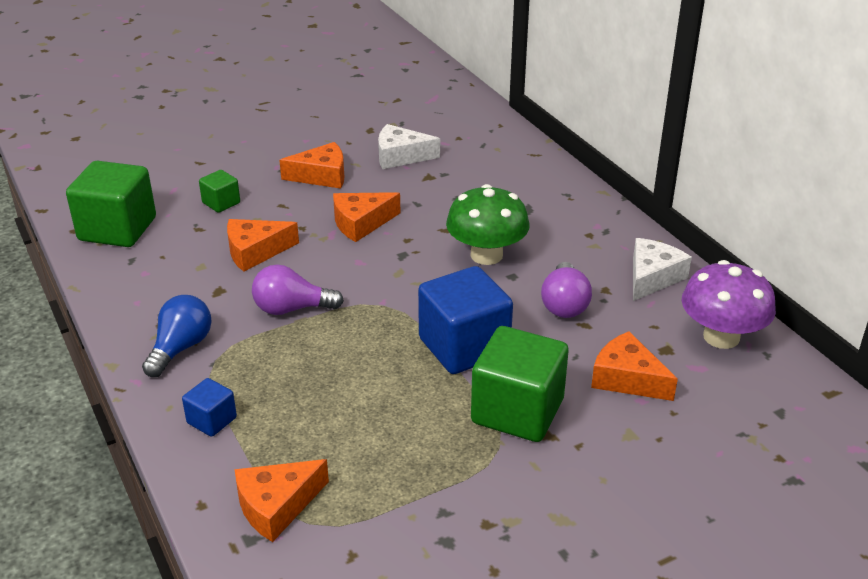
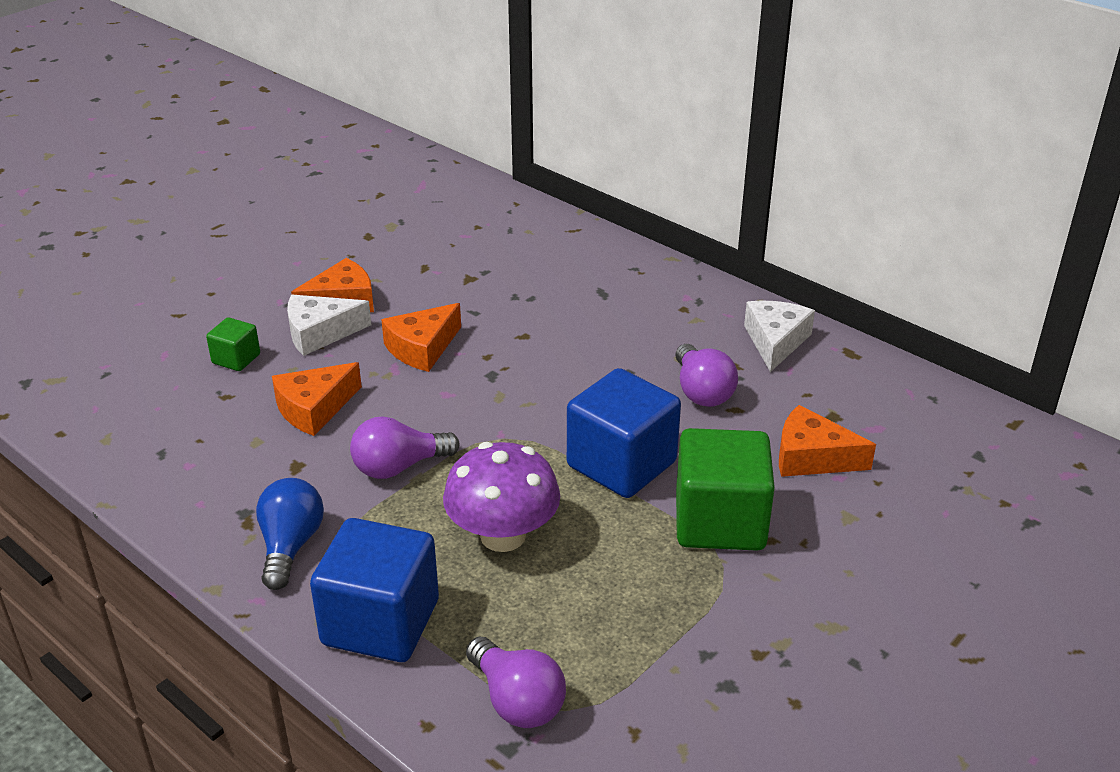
camera: 20 degrees left, 0 degrees up
green cube [66,161,156,247] -> none
blue cube [182,378,237,437] -> blue cube [310,518,439,662], size x2.05
orange cheese [235,459,329,542] -> purple light bulb [466,637,566,728]
white cheese [378,124,440,169] -> white cheese moved to [287,295,371,356]
green mushroom [446,184,529,265] -> none
purple mushroom [682,260,776,349] -> purple mushroom moved to [443,442,560,552]

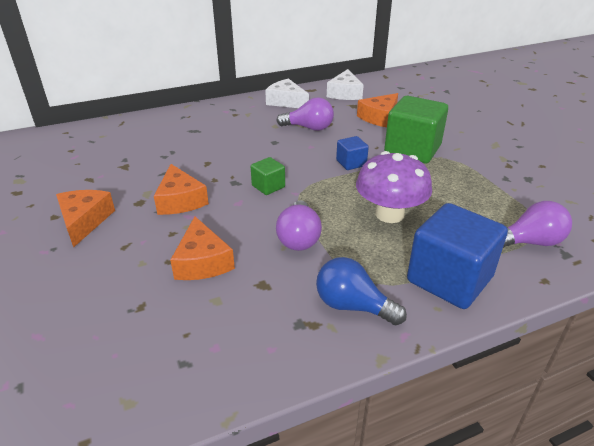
camera: 65 degrees left, 0 degrees up
green cube [206,317,260,371] -> green cube moved to [251,157,285,195]
white cheese [287,295,371,356] -> white cheese moved to [327,69,364,100]
blue cube [567,368,681,498] -> blue cube [336,136,369,170], size x0.49

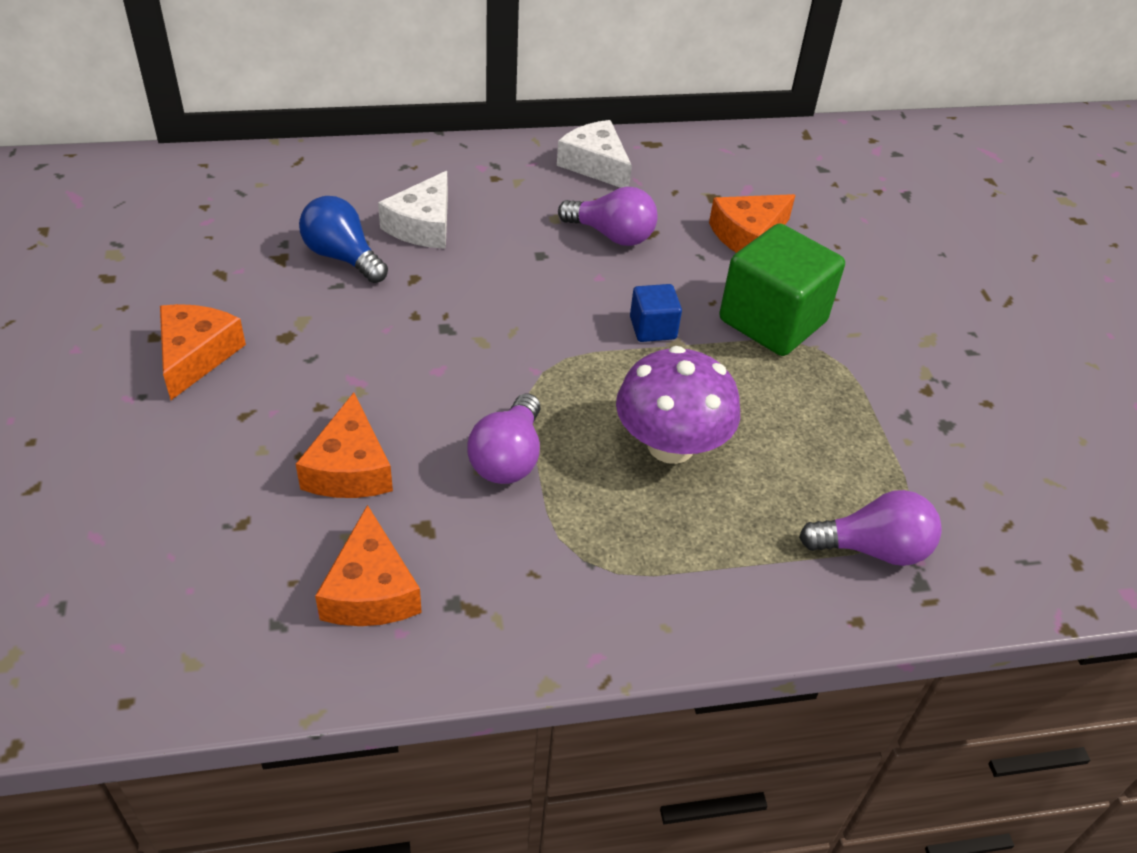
camera: 10 degrees right, 10 degrees up
orange cheese [154,164,209,215] -> orange cheese moved to [315,505,422,626]
green cube [251,157,285,195] -> none
blue light bulb [316,257,407,325] -> blue light bulb moved to [299,196,388,283]
white cheese [327,69,364,100] -> white cheese moved to [378,171,448,249]
blue cube [407,203,508,309] -> none

